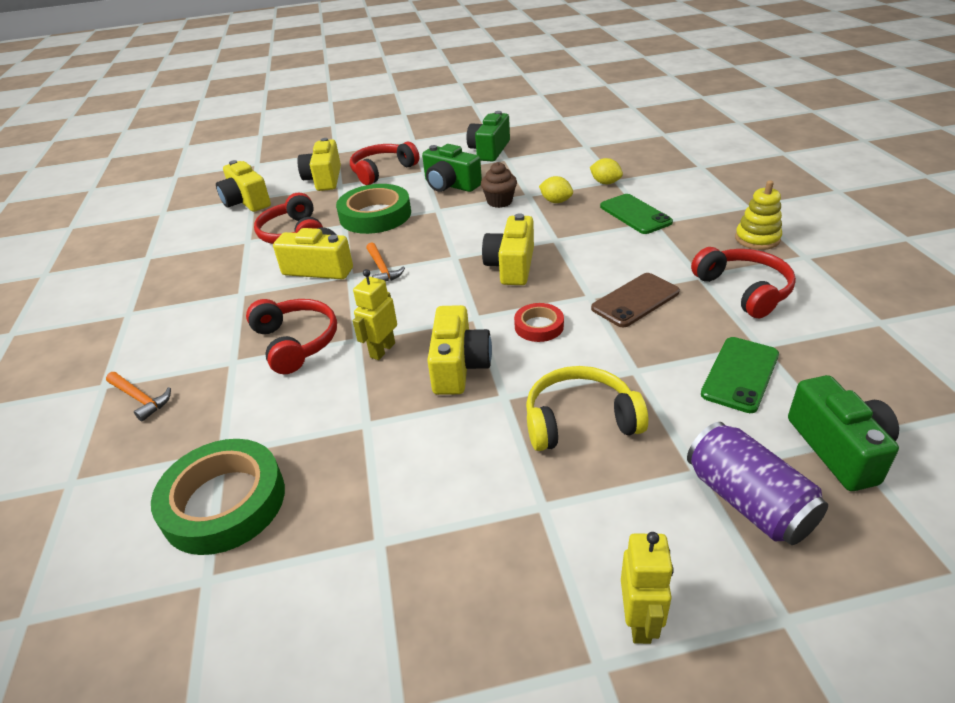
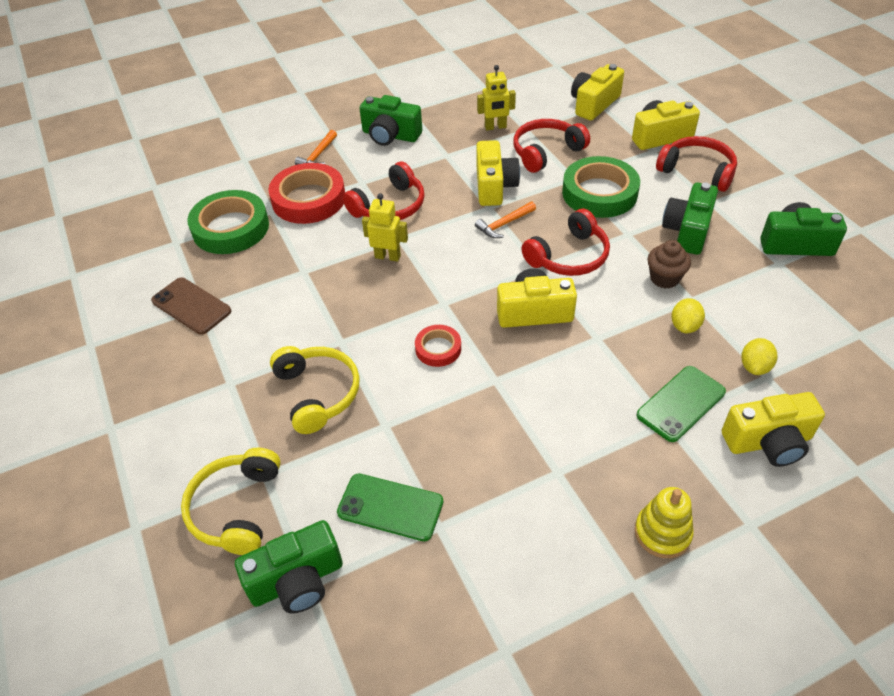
camera: 75 degrees right, 10 degrees up
yellow camera [427,305,492,395] -> yellow camera moved to [722,392,825,467]
brown phone [591,273,680,327] -> brown phone moved to [151,278,231,335]
yellow robot [621,532,674,644] -> yellow robot moved to [477,65,516,131]
purple can [687,422,828,545] -> yellow headphones [181,448,281,555]
red headphones [691,247,796,318] -> red headphones moved to [522,209,610,276]
none -> red tape [268,163,345,224]
none -> green camera [359,95,422,146]

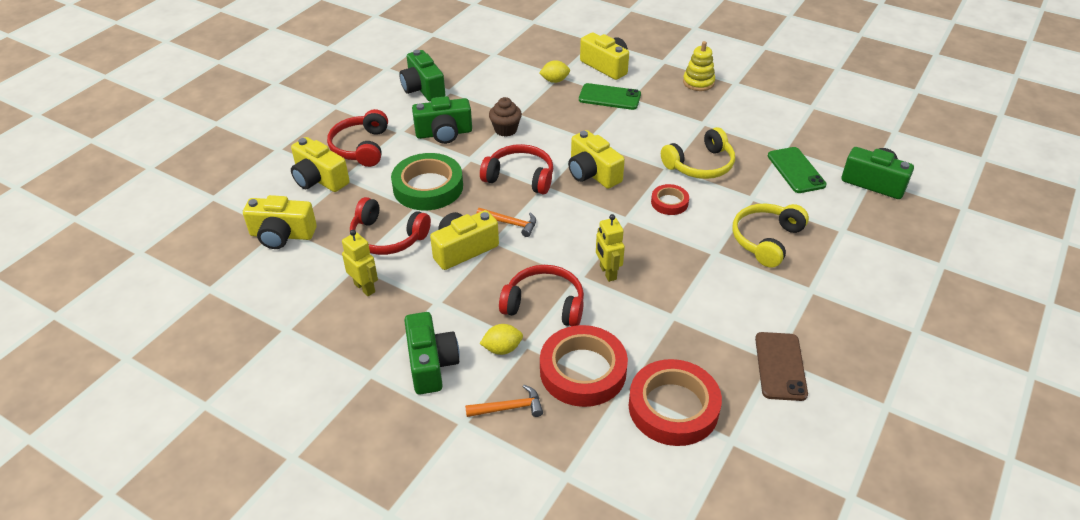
camera: 125 degrees left, 5 degrees down
yellow headphones [181,448,281,555] -> yellow headphones moved to [661,127,735,179]
green tape [187,190,269,254] -> red tape [629,359,722,446]
yellow lemon [671,298,705,333] -> yellow lemon moved to [480,324,523,355]

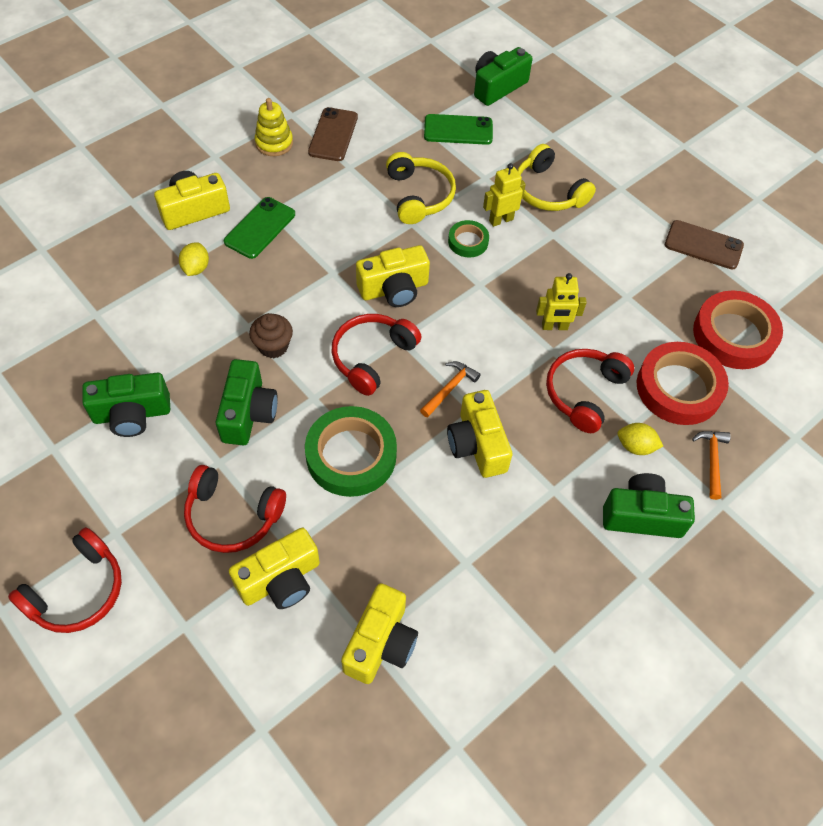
camera: 75 degrees left, 15 degrees up
yellow robot [342,230,378,296] -> yellow robot moved to [483,163,526,227]
red headphones [350,197,431,255] -> red headphones moved to [8,527,122,633]
yellow lemon [480,324,523,355] -> yellow lemon turned 75 degrees counterclockwise [618,423,663,455]
red tape [651,184,689,215] -> green tape [448,220,489,258]
none -> brown phone [308,107,358,161]

